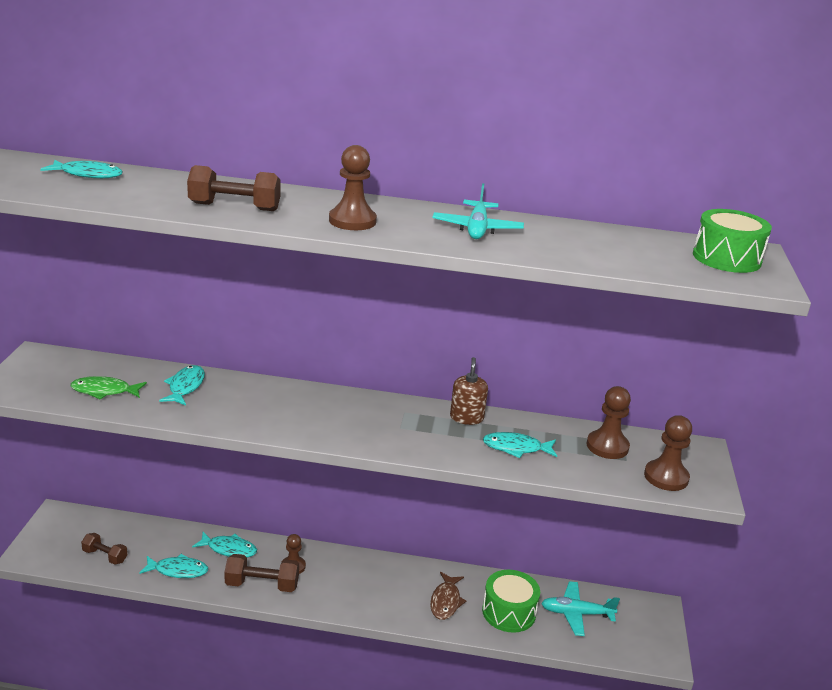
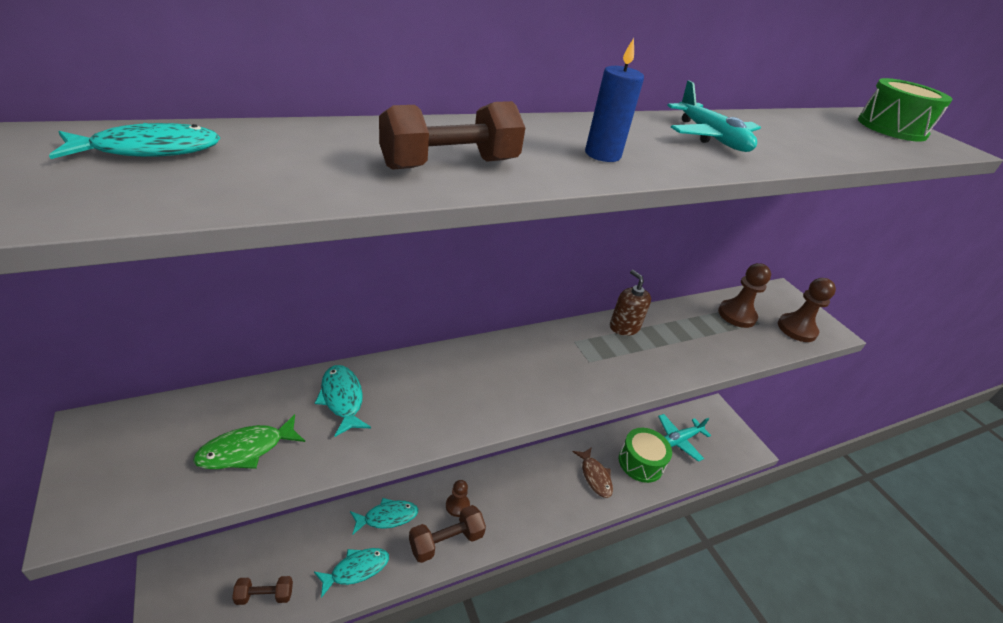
camera: 35 degrees left, 10 degrees up
brown pawn [329,145,377,230] -> blue candle [585,38,644,162]
turquoise fish [483,432,557,458] -> none

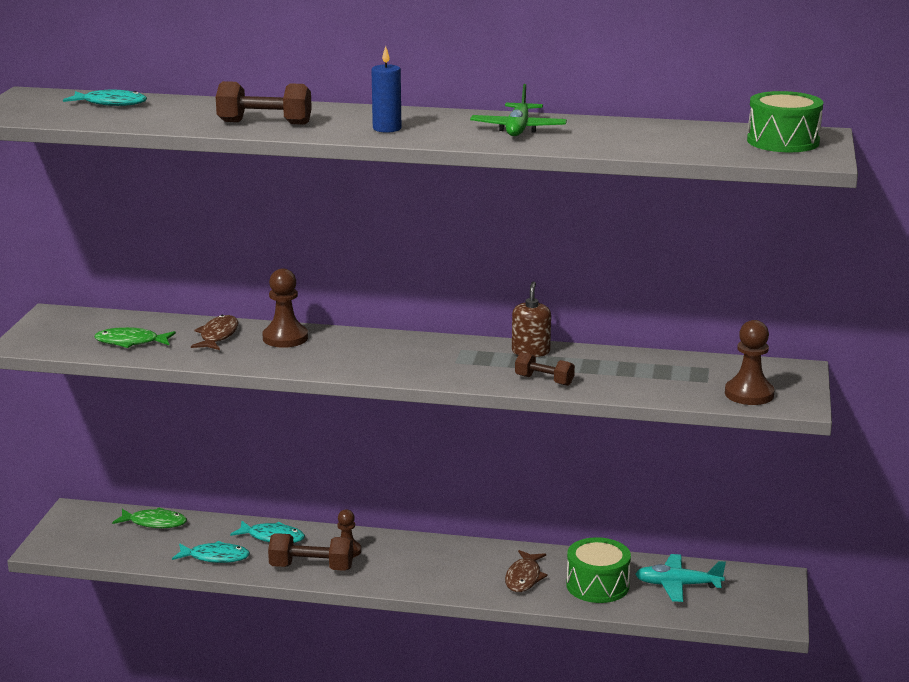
camera: 40 degrees right, 15 degrees down
brown dumbbell [232,576,293,605] -> brown dumbbell moved to [515,352,575,386]
turquoise fish [315,365,371,437] -> brown fish [191,315,238,350]
turquoise plane [667,81,761,152] -> green plane [470,84,567,136]
brown pawn [718,263,771,328] -> brown pawn moved to [263,269,308,348]
none -> green fish [112,507,187,528]

